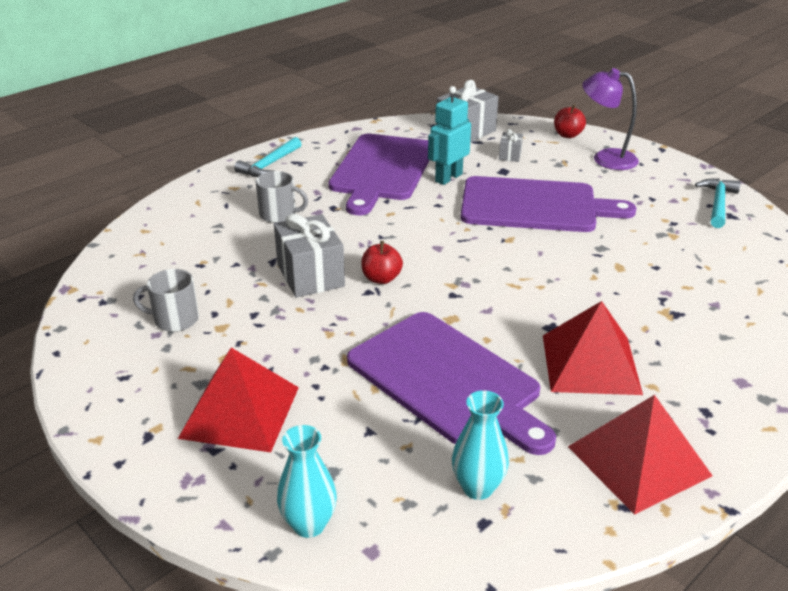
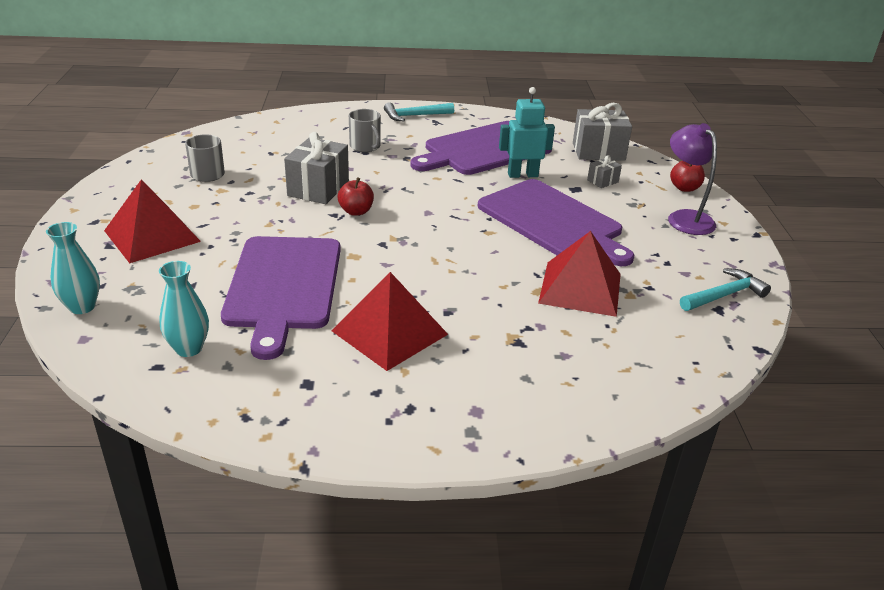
camera: 40 degrees right, 0 degrees up
red pyramid [568,395,713,515] -> red pyramid moved to [538,231,621,317]

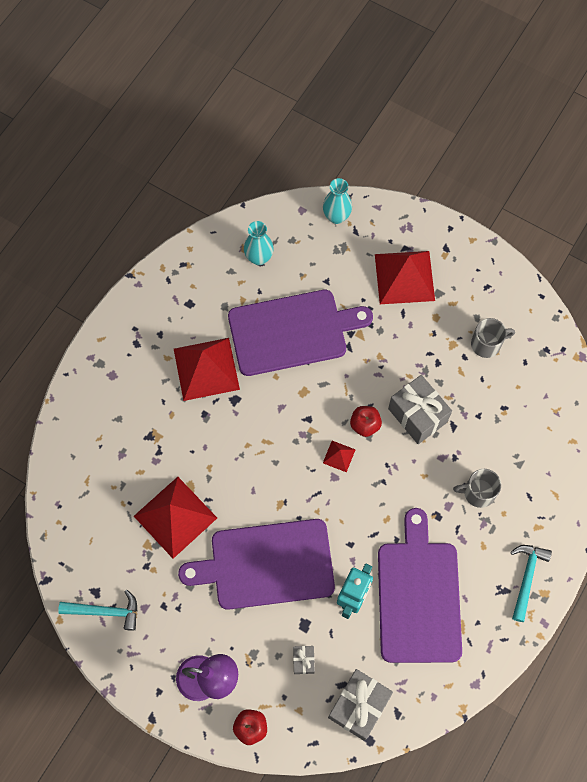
camera: 125 degrees right, 35 degrees up
purple cutting board [221,236,341,360] -> purple cutting board turned 135 degrees clockwise [228,290,373,376]
turquoise hammer [680,268,771,311] -> turquoise hammer turned 90 degrees counterclockwise [58,590,137,631]
none -> red pyramid [323,441,356,472]

